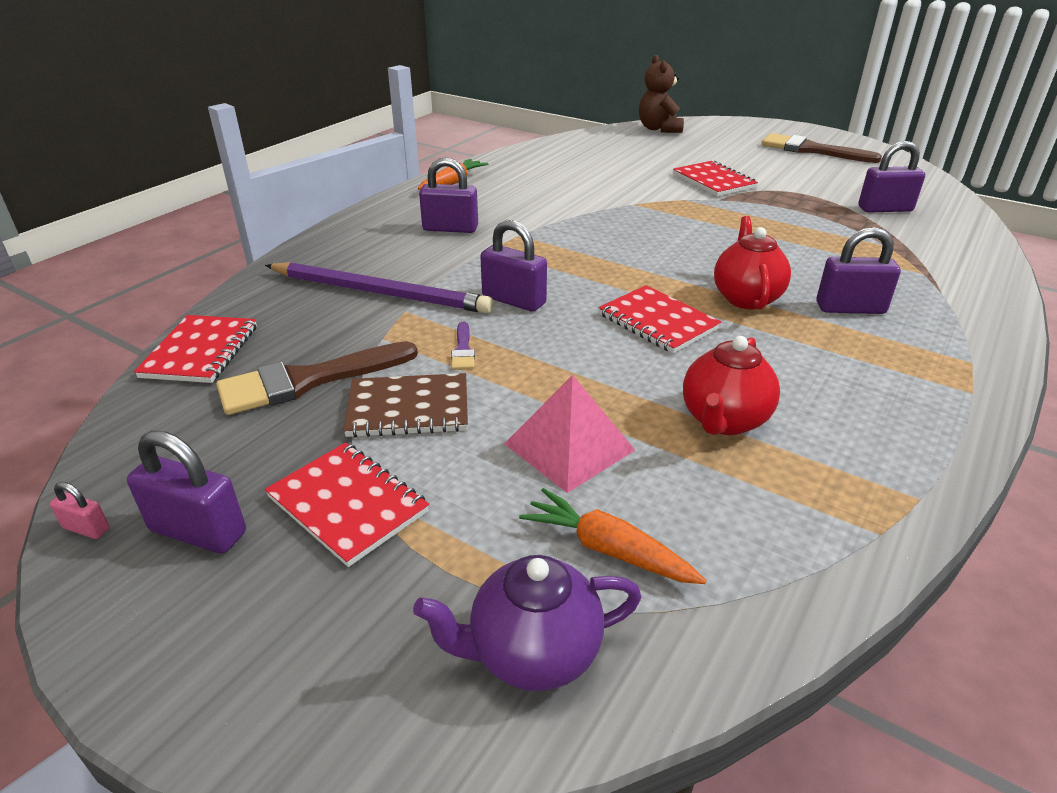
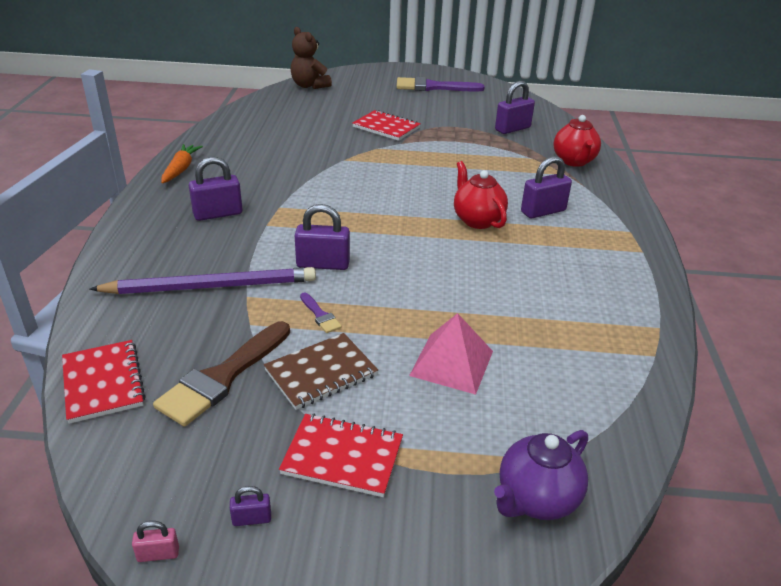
camera: 30 degrees left, 0 degrees up
purple padlock [127,431,246,554] -> purple padlock [230,486,271,526], size x0.49
orange carrot [519,488,707,584] -> none
red notebook [598,285,722,353] -> none
red teapot [683,336,780,435] -> red teapot moved to [553,115,601,167]
brown brush [762,133,882,163] -> purple brush [397,77,484,92]

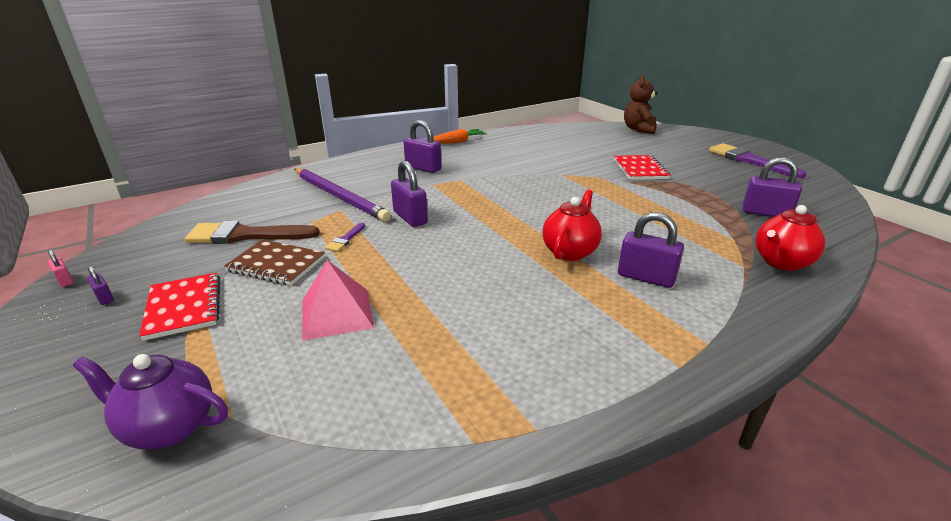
camera: 55 degrees right, 5 degrees down
red notebook [62,340,146,424] -> none

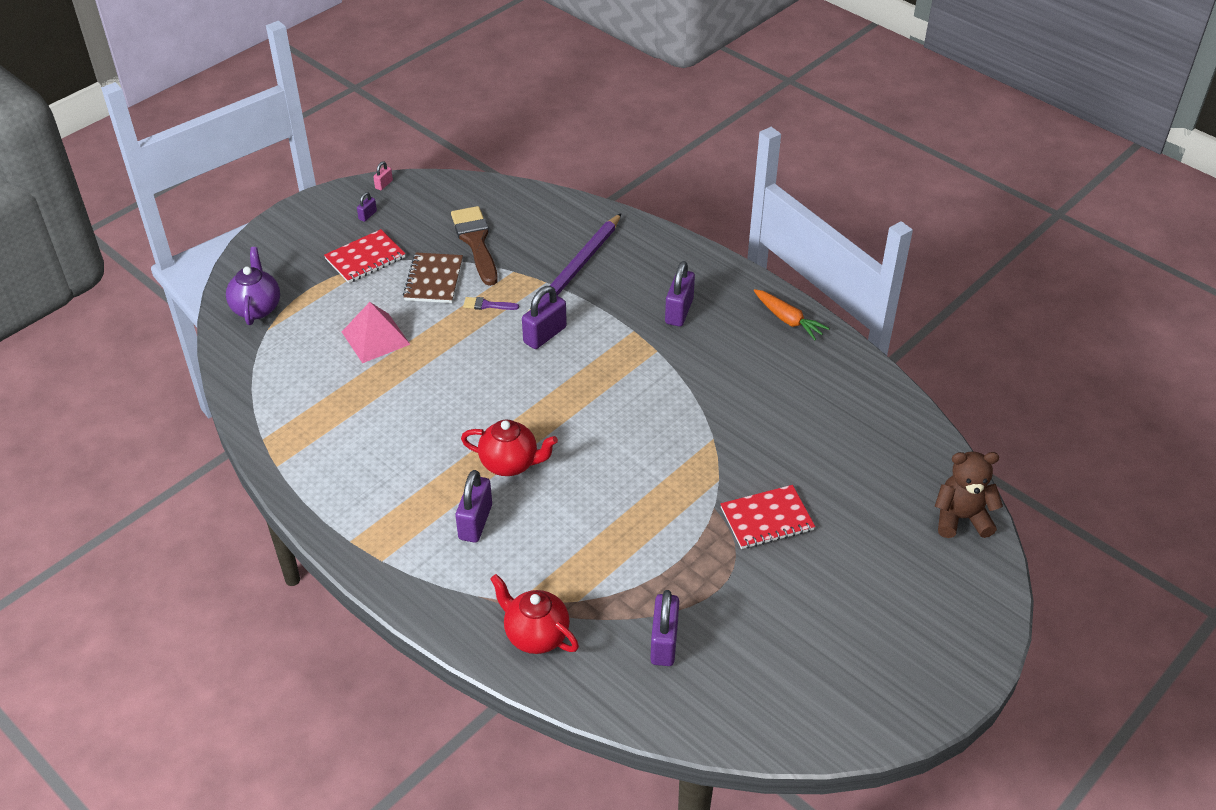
camera: 75 degrees right, 15 degrees up
purple brush [709,143,806,178] -> none

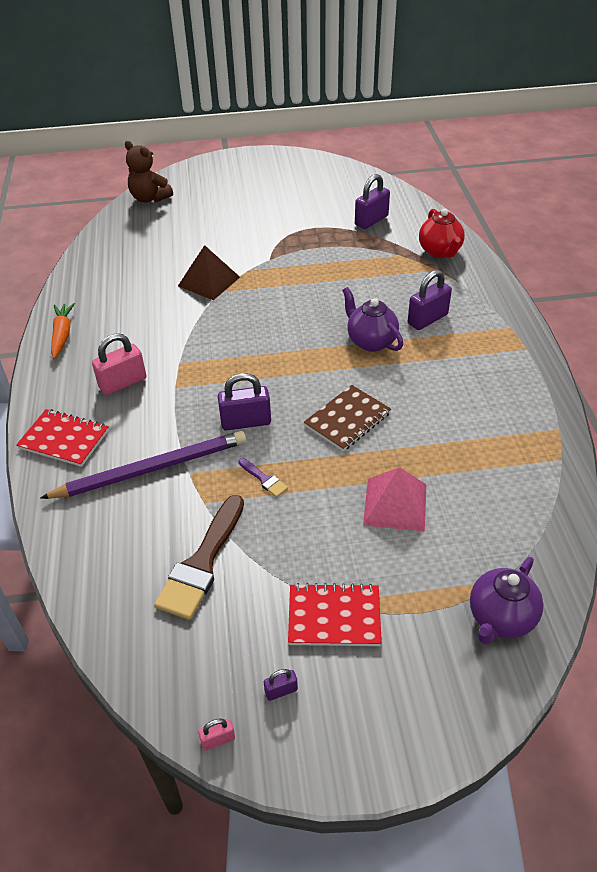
camera: 140 degrees left, 0 degrees up
brown notebook [403,253,463,303] -> brown notebook moved to [304,385,391,451]
red teapot [461,420,558,476] -> purple teapot [342,287,403,352]
purple padlock [665,261,695,326] -> pink padlock [92,333,146,395]
red notebook [720,485,815,549] -> red notebook moved to [16,409,109,467]
none -> brown pyramid [178,245,240,300]

